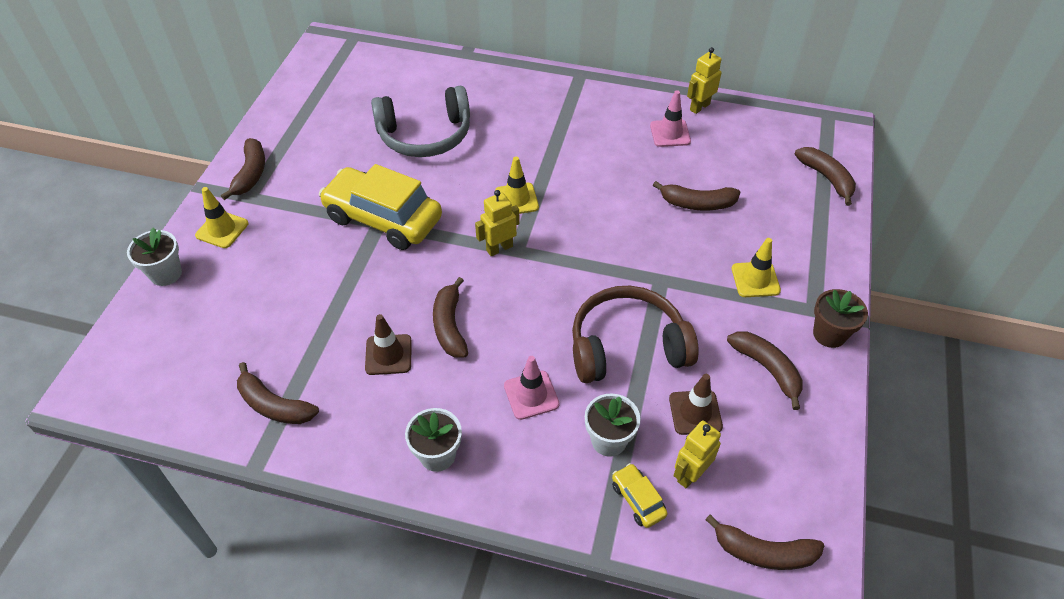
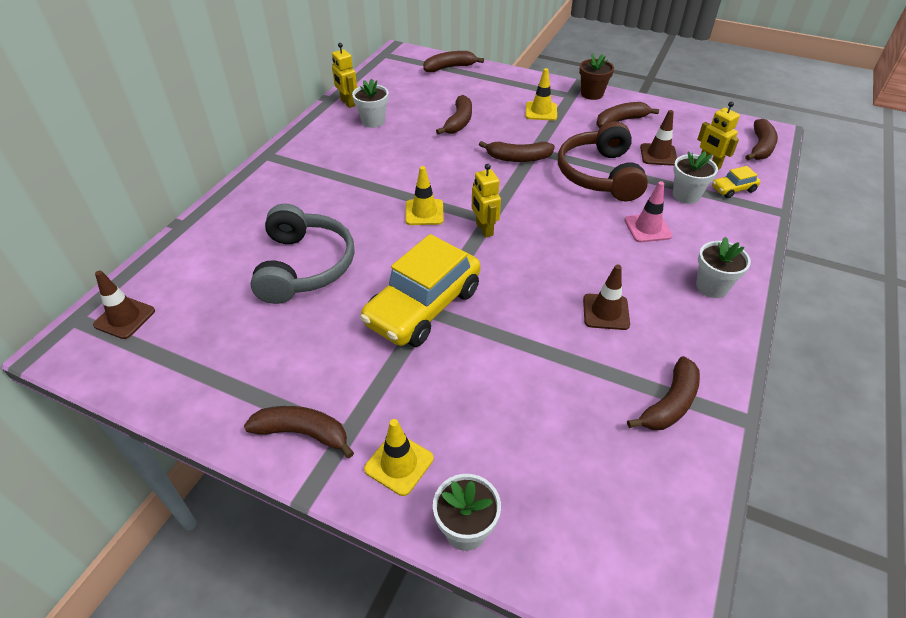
camera: 80 degrees left, 5 degrees down
brown banana [433,277,468,358] -> brown banana moved to [479,141,555,162]
pink traffic cone [650,90,691,147] -> white flower pot [352,79,389,128]
none -> brown traffic cone [93,271,155,339]

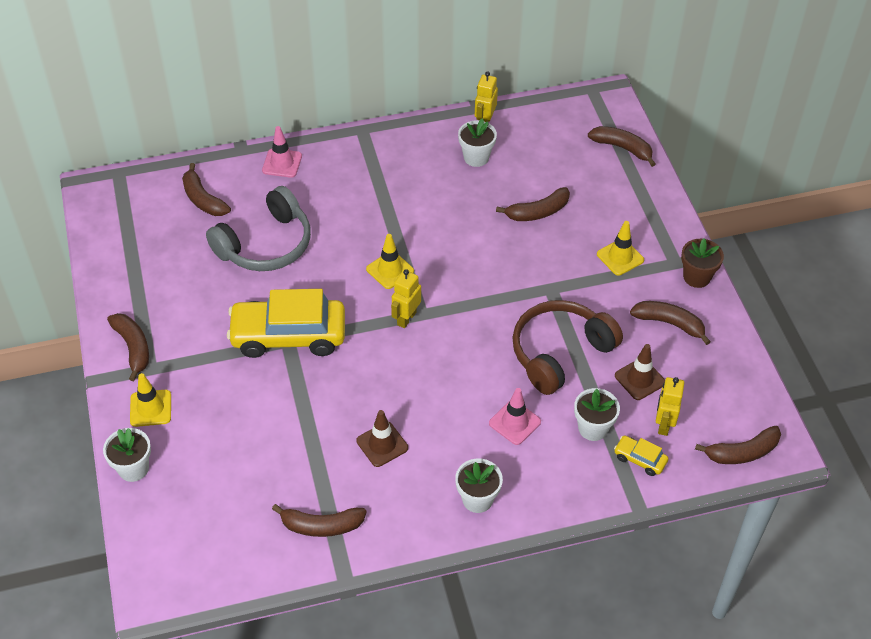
camera: 50 degrees right, 5 degrees up
brown traffic cone [93,271,155,339] -> none
brown banana [479,141,555,162] -> brown banana moved to [182,163,231,216]
none -> pink traffic cone [262,126,302,178]

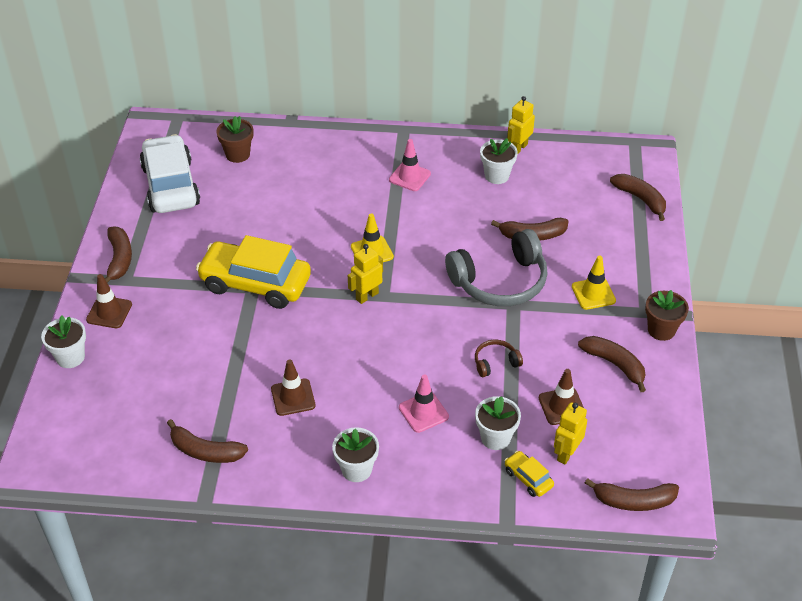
camera: 20 degrees right, 5 degrees down
yellow traffic cone [130,373,171,427] -> brown traffic cone [86,274,132,328]
brown banana [182,163,231,216] -> brown flower pot [216,116,253,163]
grey headphones [206,186,311,271] -> grey headphones moved to [445,229,548,306]
pink traffic cone [262,126,302,178] -> pink traffic cone moved to [389,139,431,191]
brown headphones [512,300,623,395] -> brown headphones [475,340,523,377], size x0.45
none -> white car [140,134,200,213]

